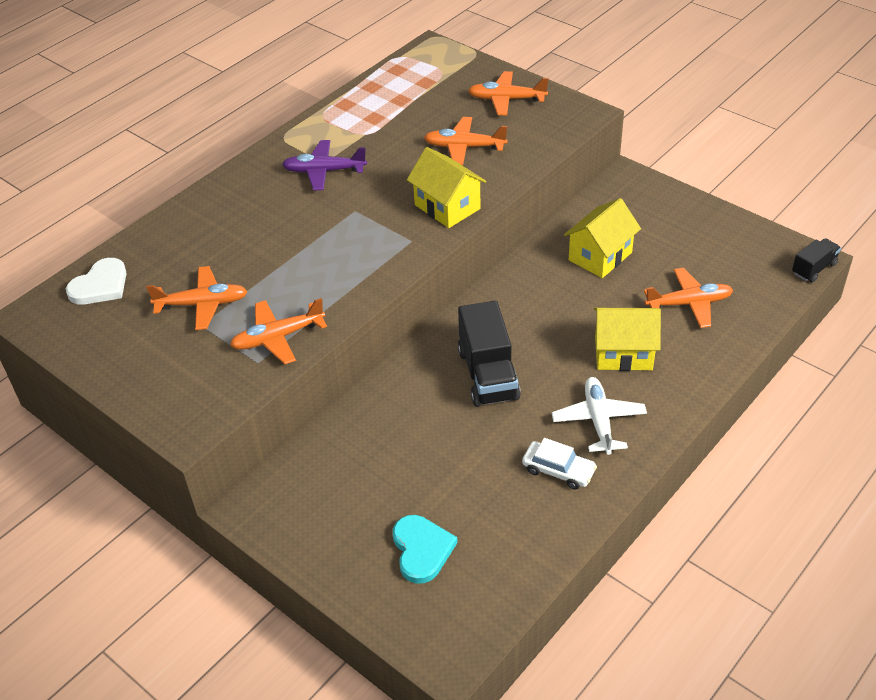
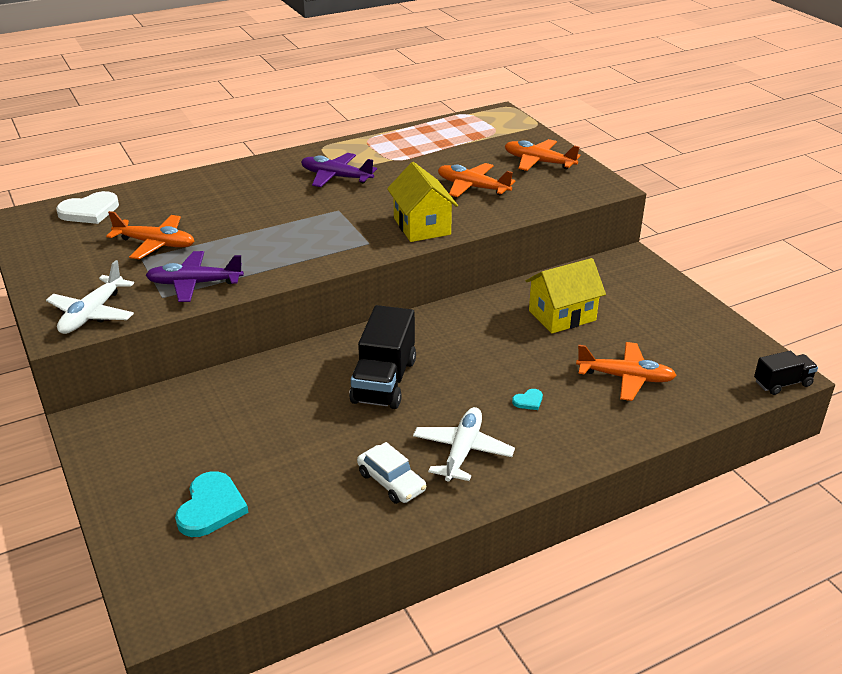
camera: 20 degrees right, 10 degrees down
orange plane [230,298,327,364] -> purple plane [146,251,244,302]
yellow house [594,308,661,371] -> turquoise heart [512,389,543,410]
none -> white plane [46,260,134,334]

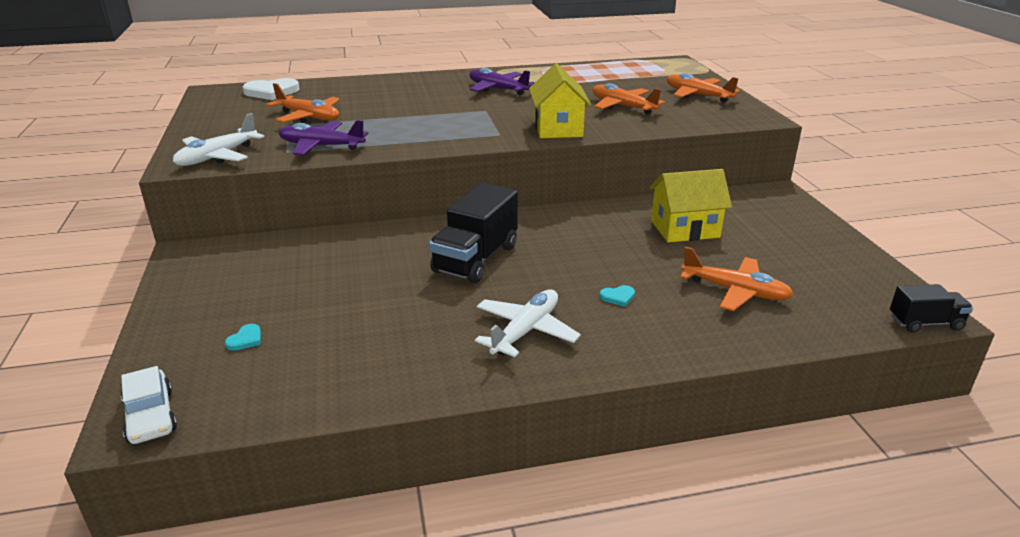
camera: 15 degrees right, 5 degrees down
turquoise heart [175,471,249,537] -> turquoise heart [225,324,261,351], size x0.47
white car [357,442,426,504] -> white car moved to [121,366,177,444]

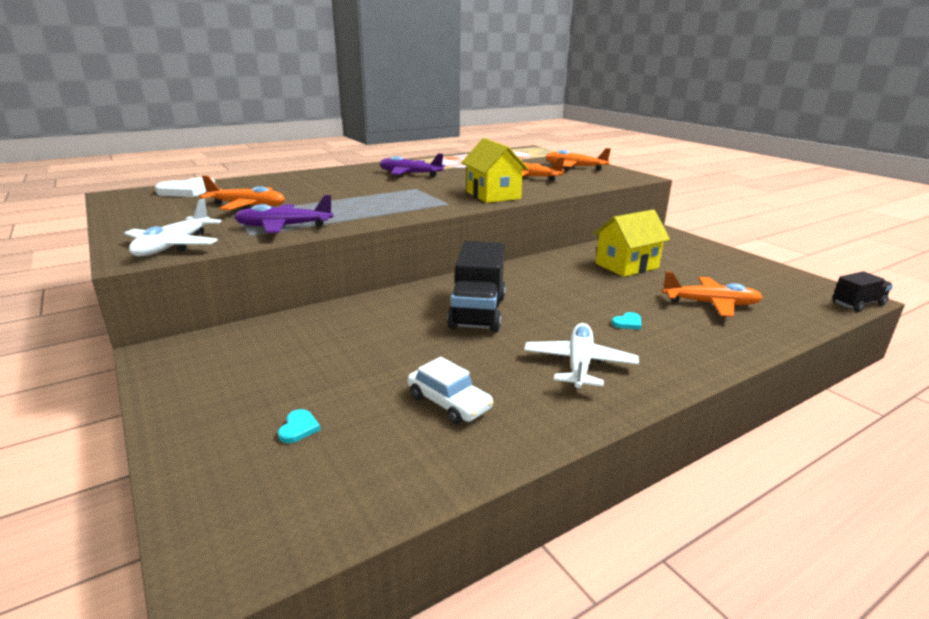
camera: 20 degrees left, 5 degrees down
white car [121,366,177,444] -> white car moved to [407,357,493,424]

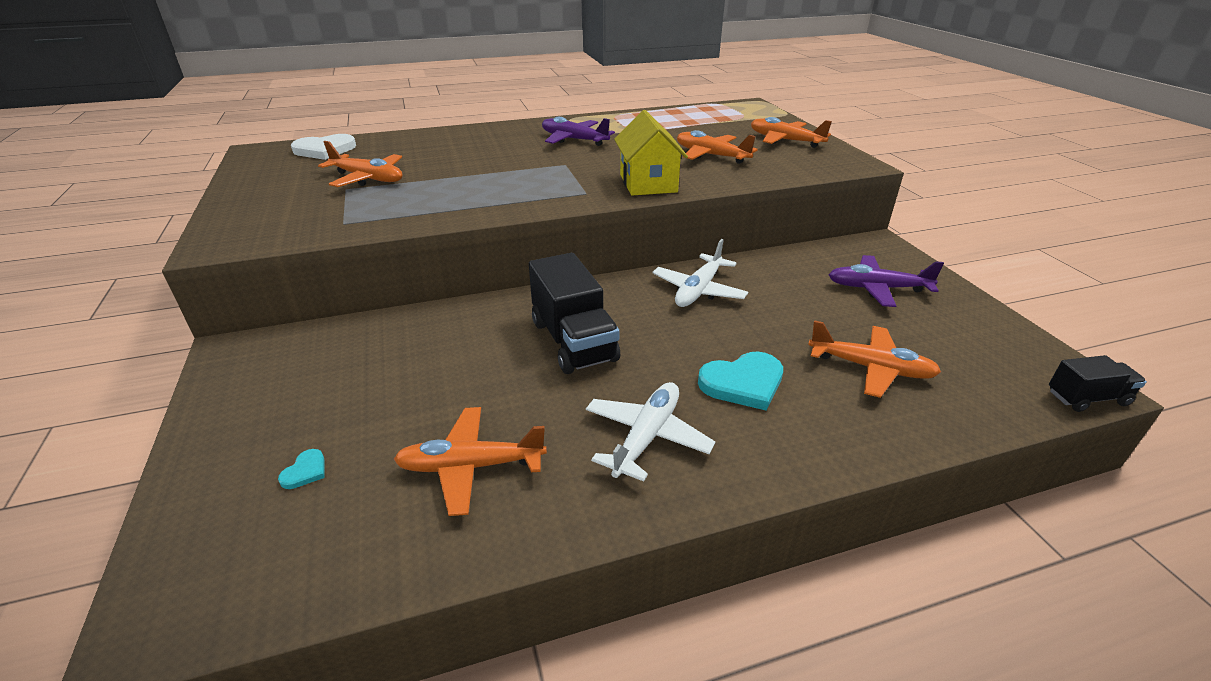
camera: 15 degrees right, 10 degrees up
white plane [124,198,221,256] -> white plane moved to [652,239,748,307]
purple plane [234,195,333,233] -> purple plane moved to [829,255,944,307]
white car [407,357,493,424] -> orange plane [394,407,547,516]
black truck [447,241,506,332] -> black truck turned 45 degrees counterclockwise [529,253,620,374]
yellow house [593,209,670,277] -> none
turquoise heart [611,312,641,330] -> turquoise heart [698,352,783,411], size x2.15

